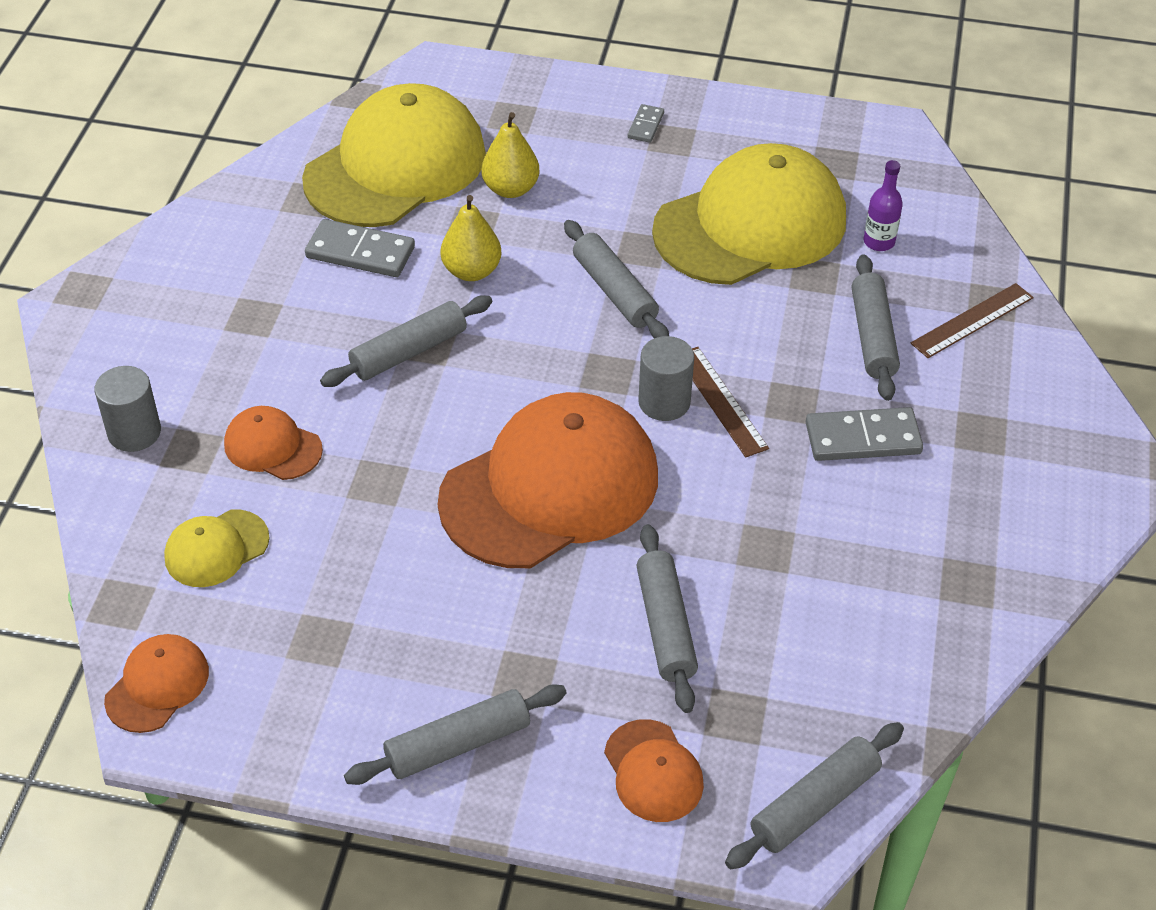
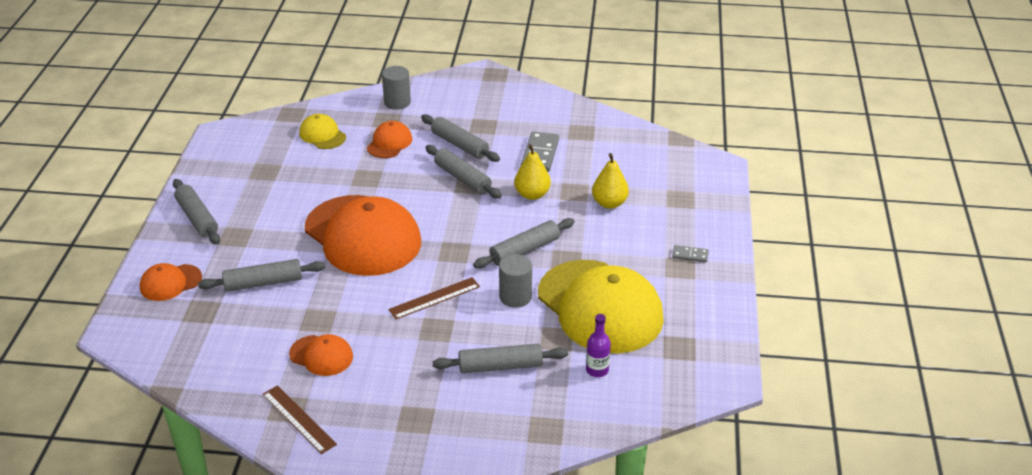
camera: 85 degrees right, 10 degrees down
orange cap [104,634,209,733] -> orange cap moved to [289,334,353,376]
yellow cap [302,83,486,227] -> none
grey cylinder [638,336,694,421] -> grey cylinder moved to [499,254,532,308]
grey rolling pin [725,722,904,869] -> grey rolling pin moved to [421,114,500,162]
grey domino [806,407,923,461] -> none
brown ruler [911,283,1034,358] -> brown ruler moved to [263,385,337,454]

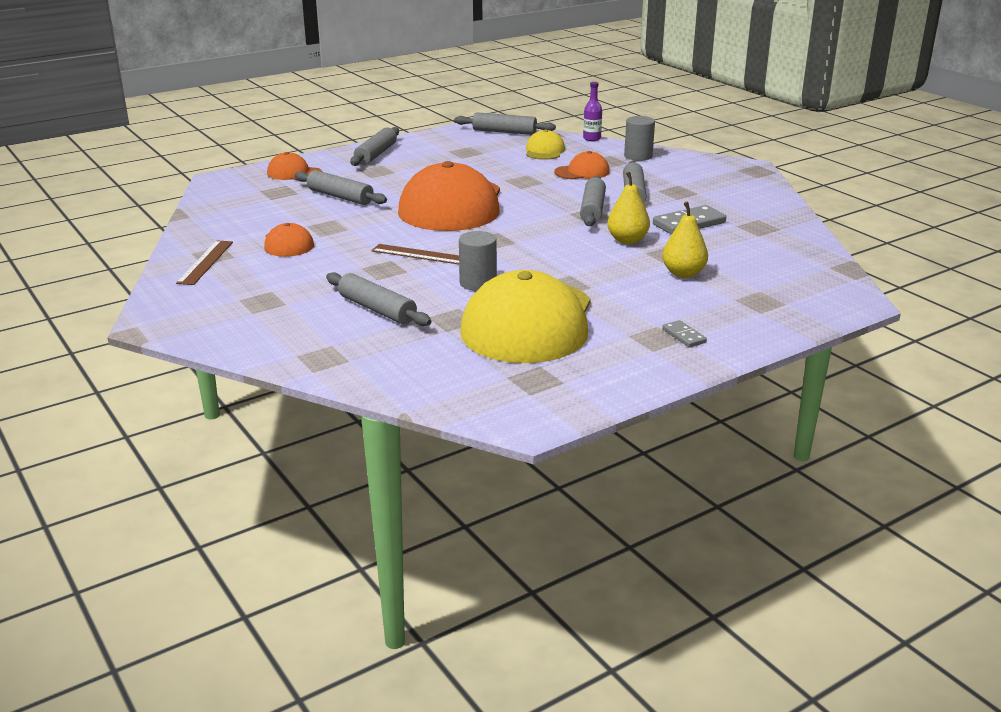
camera: 50 degrees right, 10 degrees down
grey rolling pin [473,218,575,268] -> grey rolling pin moved to [454,112,556,135]
purple bottle [586,314,611,377] -> purple bottle moved to [583,82,602,141]

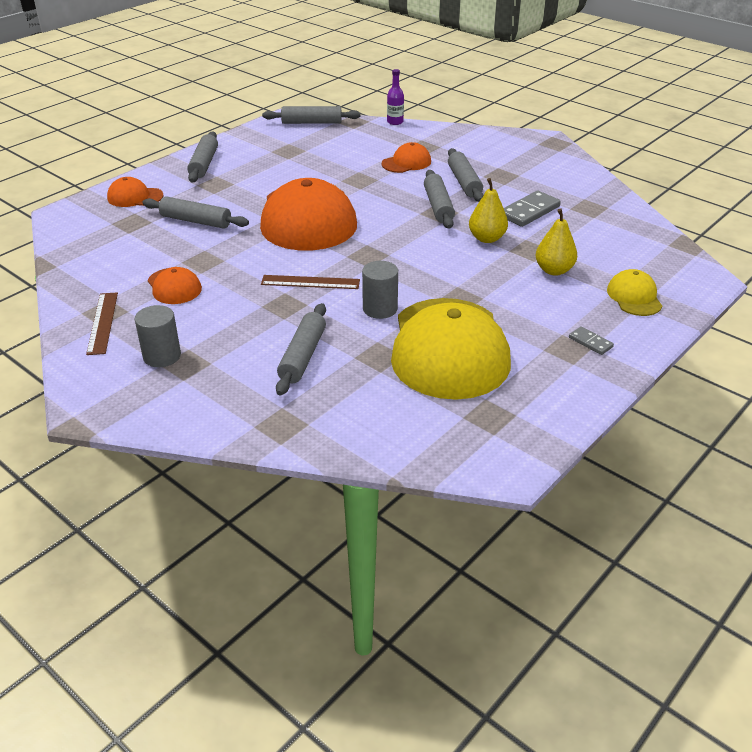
camera: 15 degrees left, 10 degrees up
grey rolling pin [326,272,431,326] -> grey rolling pin turned 75 degrees clockwise [276,303,326,396]
yellow cap [526,129,565,160] -> yellow cap moved to [607,269,662,316]
grey cylinder [624,116,655,161] -> grey cylinder moved to [135,305,181,367]

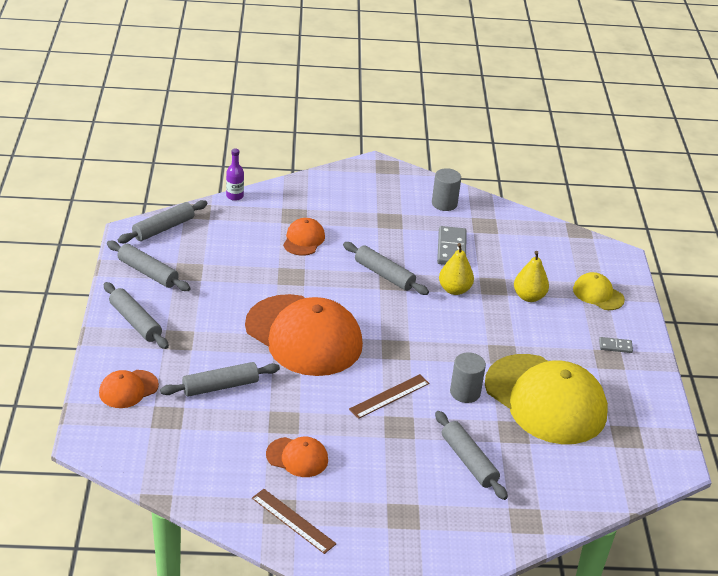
camera: 45 degrees left, 0 degrees up
grey cylinder [135,305,181,367] -> grey cylinder moved to [432,168,461,211]
grey rolling pin [448,148,483,202] -> grey rolling pin moved to [107,241,191,291]

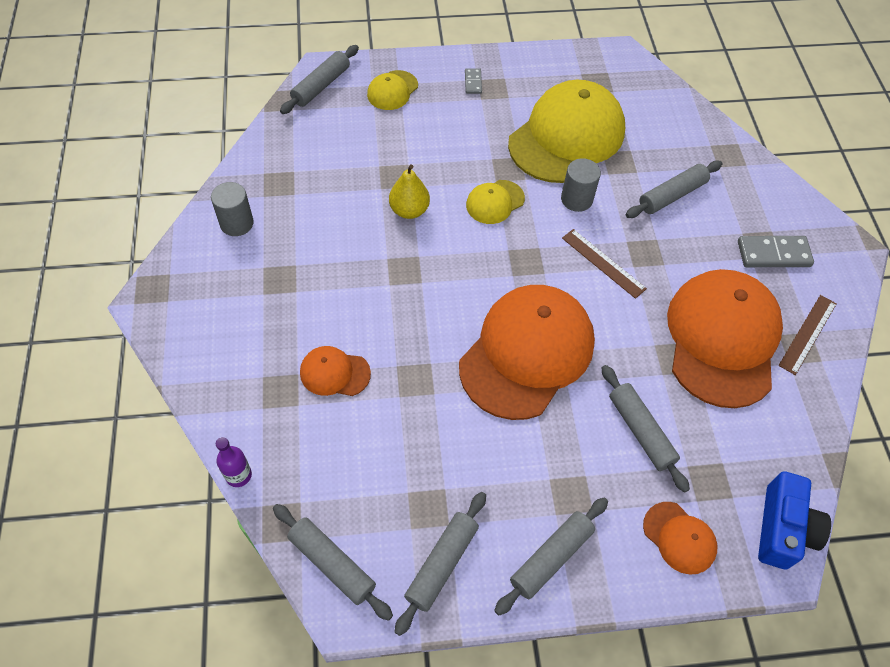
camera: 95 degrees left, 20 degrees up
orange cap [266,437,328,477] -> orange cap [667,269,783,408], size x2.22
grey rolling pin [343,242,429,295] -> grey rolling pin moved to [280,45,359,114]
grey domino [437,226,467,265] -> grey domino moved to [738,236,814,267]
yellow pear [514,251,549,302] -> none
none -> yellow cap [466,180,525,224]
none -> blue camera [758,471,831,569]

